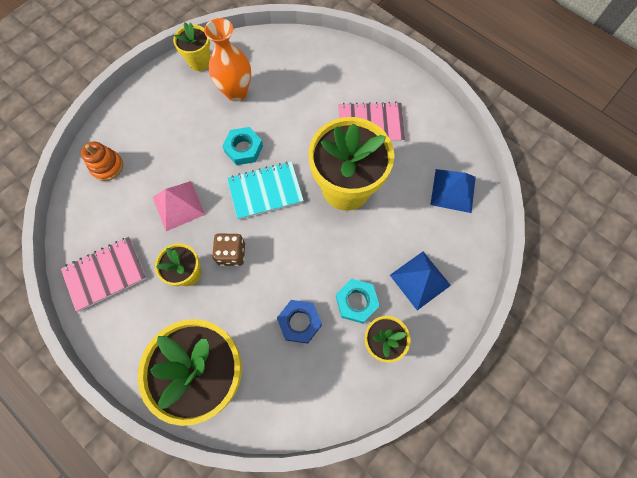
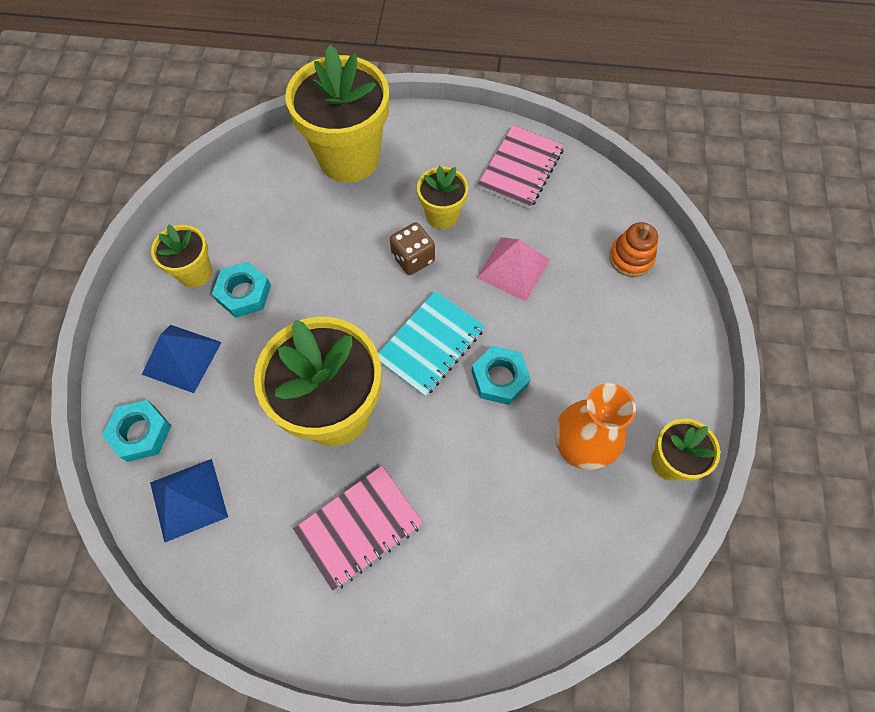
camera: 145 degrees right, 5 degrees down
blue nut [277,300,322,344] -> none
none -> turquoise nut [102,400,171,462]

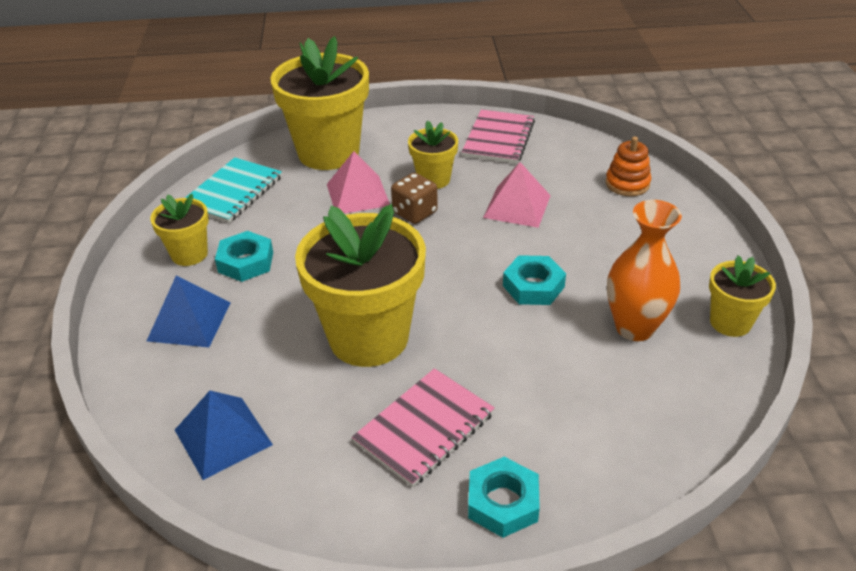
camera: 10 degrees left, 25 degrees down
turquoise nut [102,400,171,462] -> turquoise nut moved to [468,457,540,538]
turquoise notebook [378,291,485,397] -> turquoise notebook moved to [185,157,282,223]
none -> pink pyramid [327,151,390,214]

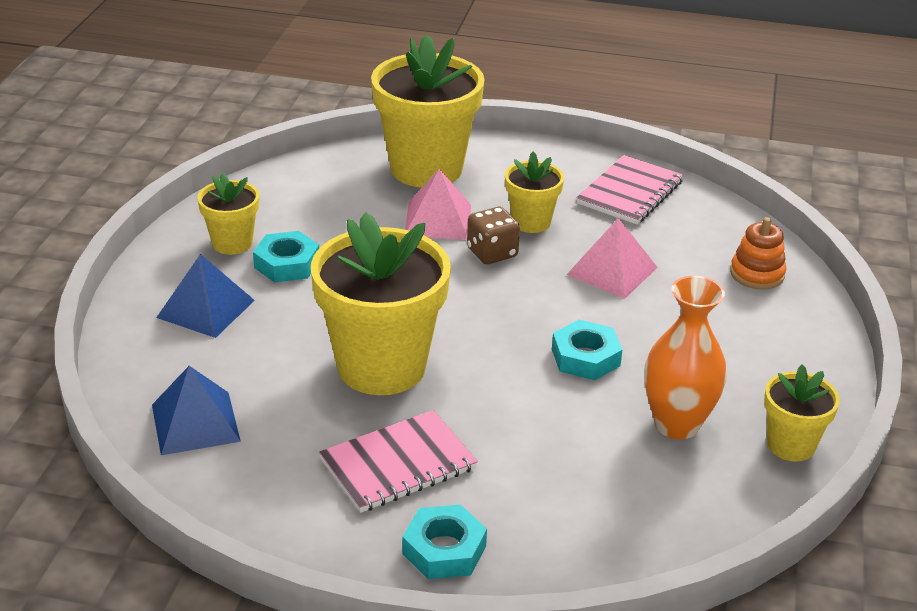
camera: 15 degrees right, 5 degrees down
turquoise notebook [185,157,282,223] -> none

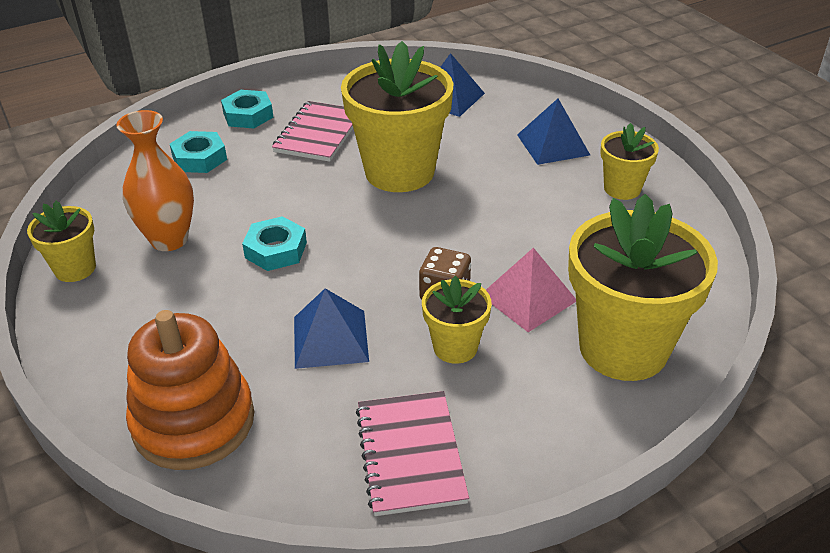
camera: 140 degrees right, 5 degrees up
turquoise nut [253,231,319,282] -> turquoise nut moved to [170,131,227,173]
pink pyramid [567,218,658,299] -> blue pyramid [294,288,369,369]
orange stacking toy [730,217,786,290] -> orange stacking toy [126,310,255,470], size x1.89

